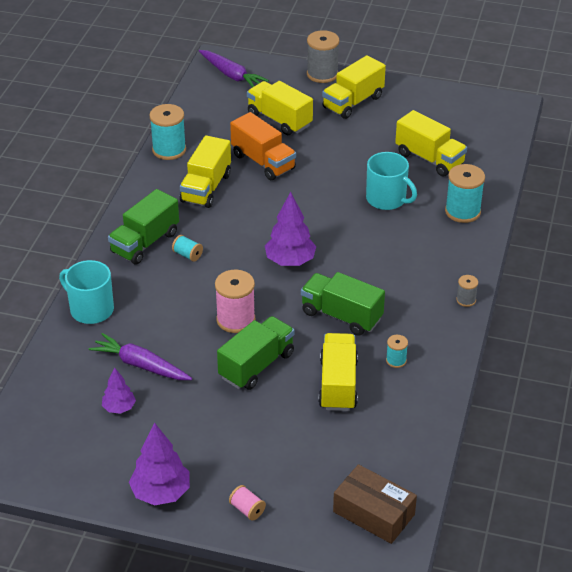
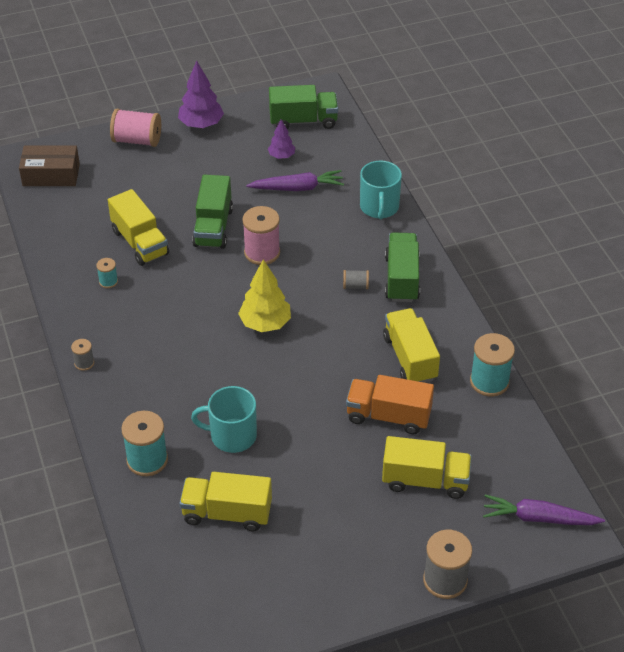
camera: 145 degrees right, 5 degrees up
turquoise mug [59,260,114,324] -> turquoise mug turned 90 degrees clockwise [360,160,402,219]
turquoise spool [172,235,203,262] -> grey spool [343,270,369,289]
pink spool [229,485,266,521] -> pink spool [110,109,161,147], size x1.95
purple tree [265,192,316,266] -> yellow tree [238,260,291,332]
green truck [301,272,385,336] -> green truck moved to [269,85,338,130]
yellow truck [322,55,386,119] -> none

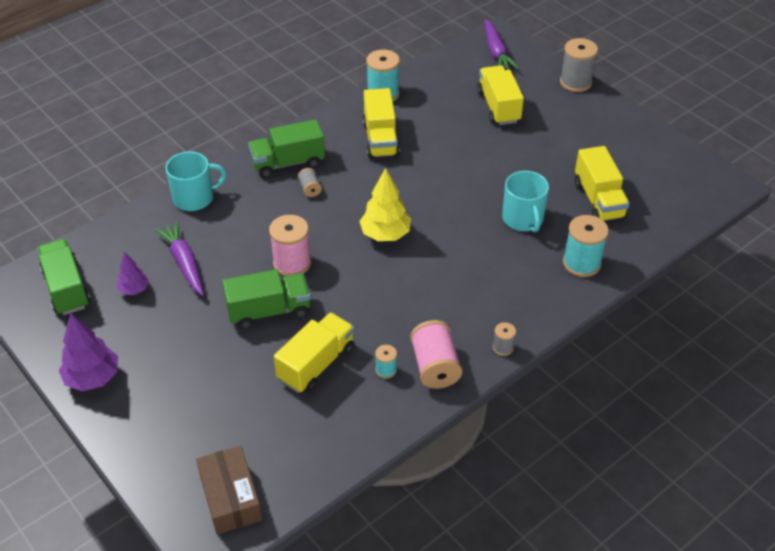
camera: 110 degrees left, 0 degrees up
pink spool [110,109,161,147] -> pink spool moved to [410,320,462,389]
orange truck [346,375,434,434] -> none
yellow truck [383,308,440,383] -> yellow truck turned 60 degrees counterclockwise [362,88,400,158]

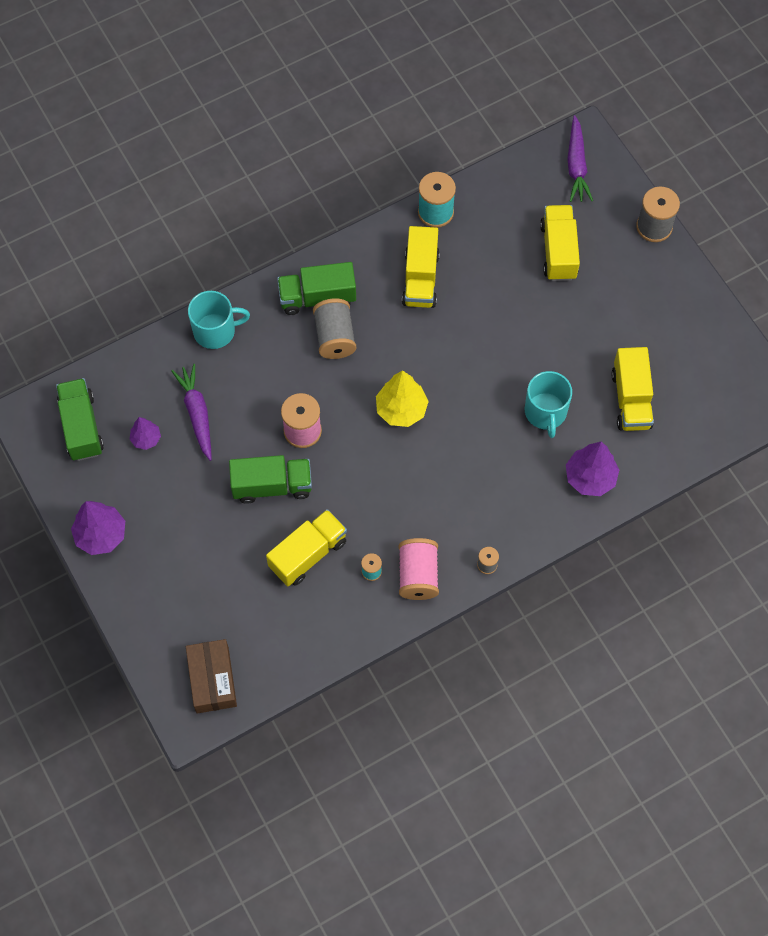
camera: 10 degrees right, 20 degrees up
grey spool [298,168,322,197] -> grey spool [313,298,356,359], size x1.95
turquoise spool [563,215,609,277] -> purple tree [566,442,619,496]

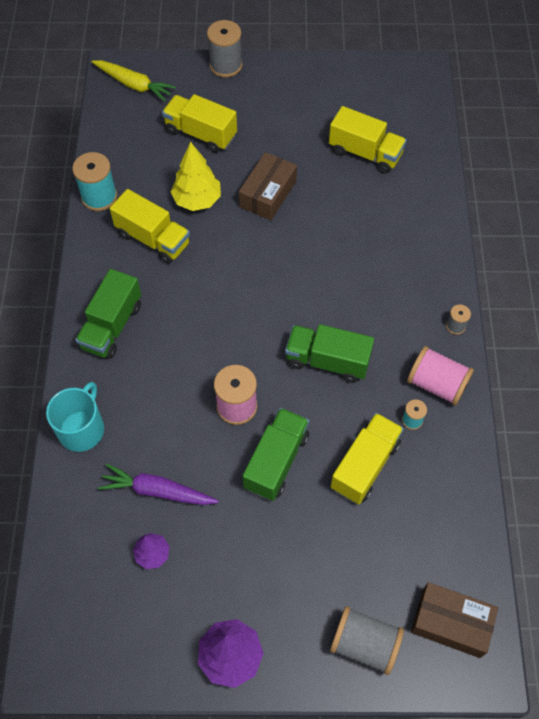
camera: 60 degrees left, 5 degrees down
green truck [56,378,104,461] -> green truck moved to [285,324,374,383]
yellow truck [266,509,347,586] -> yellow truck turned 45 degrees clockwise [331,413,404,504]
grey spool [313,298,356,359] -> grey spool moved to [330,606,404,675]
yellow tree [376,370,429,427] -> yellow tree moved to [171,142,221,211]
turquoise mug [525,371,572,438] -> none
purple tree [566,442,619,496] -> none
purple carrot [567,115,593,202] -> yellow carrot [92,60,176,102]
none -> brown box [239,152,297,220]

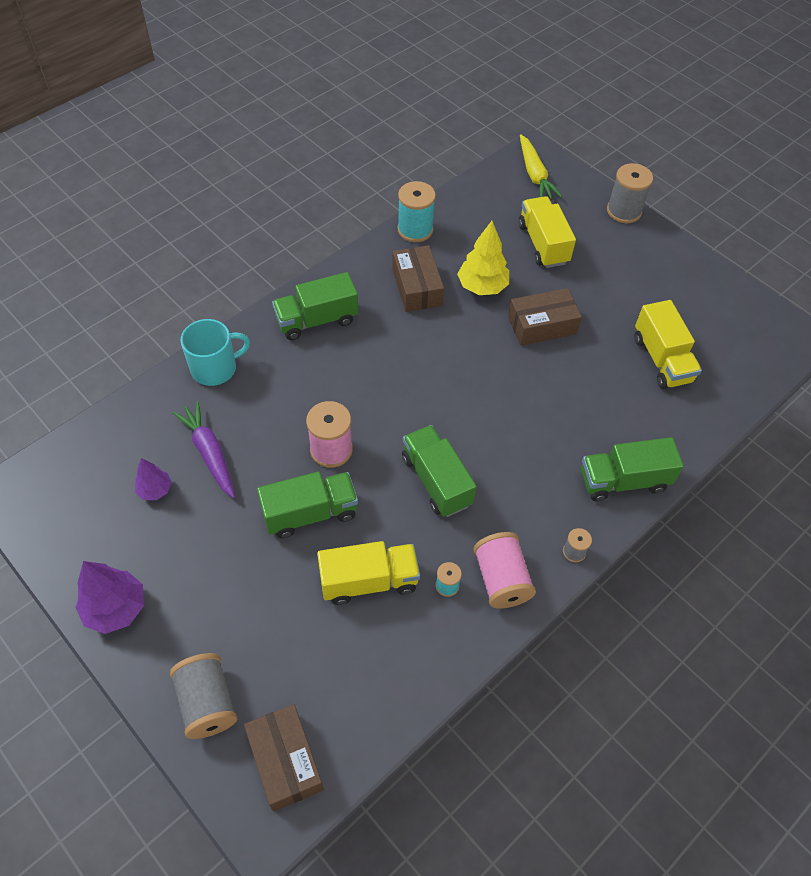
camera: 45 degrees right, 5 degrees down
yellow truck [110,189,190,264] -> brown box [392,245,444,312]
none -> green truck [581,437,684,501]

